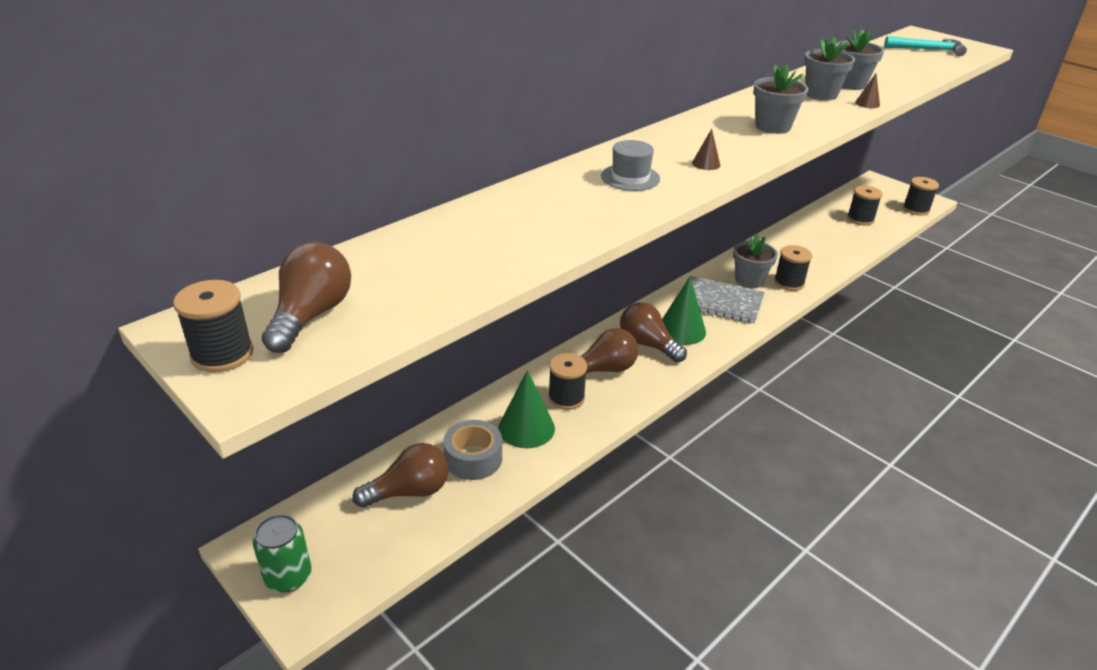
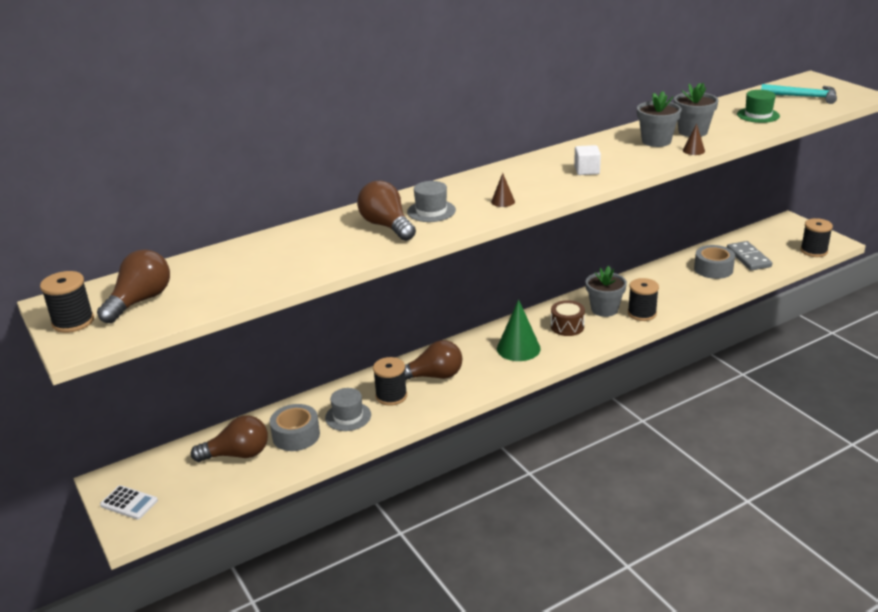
camera: 15 degrees right, 5 degrees down
green can [253,514,311,593] -> white calculator [100,485,158,520]
green cone [498,370,555,448] -> grey hat [325,388,371,431]
brown light bulb [620,302,687,362] -> brown light bulb moved to [357,181,416,241]
grey notebook [690,276,765,323] -> brown drum [551,300,585,336]
grey flower pot [753,64,809,134] -> white cube [574,145,601,175]
black spool [847,186,882,225] -> grey domino [727,241,772,271]
none -> grey tape [694,245,735,279]
none -> green hat [737,90,780,123]

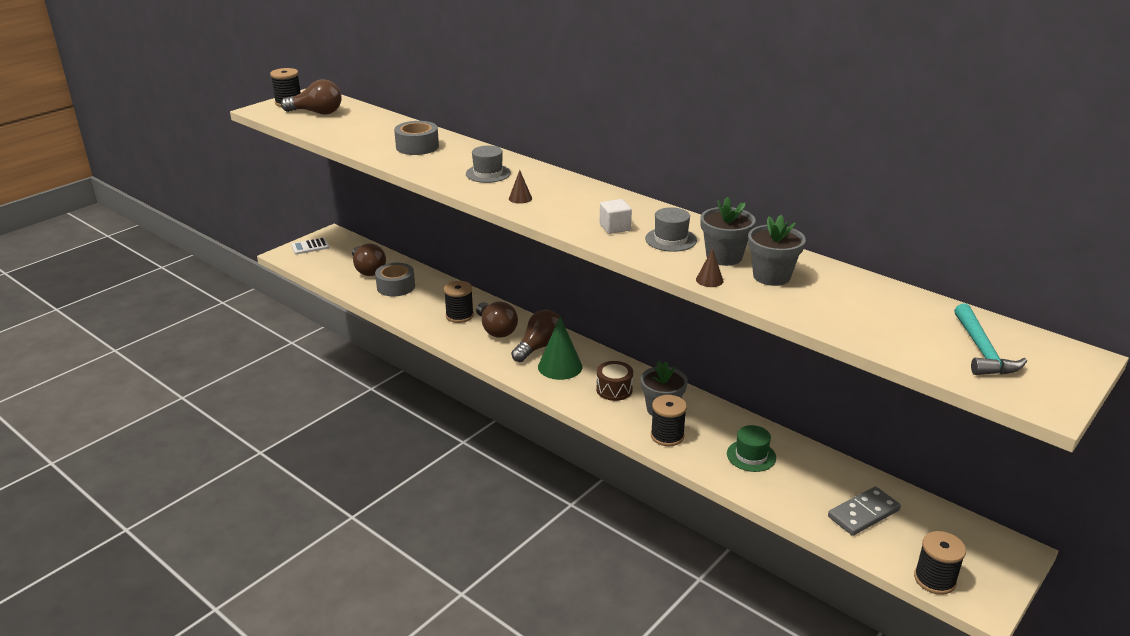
camera: 70 degrees right, 0 degrees up
white calculator [100,485,158,520] -> white calculator turned 60 degrees clockwise [291,238,330,255]
grey hat [325,388,371,431] -> grey hat moved to [645,207,697,252]
brown light bulb [357,181,416,241] -> brown light bulb moved to [511,310,560,362]
grey tape [694,245,735,279] -> grey tape moved to [394,121,439,155]
green hat [737,90,780,123] -> green hat moved to [727,425,776,472]

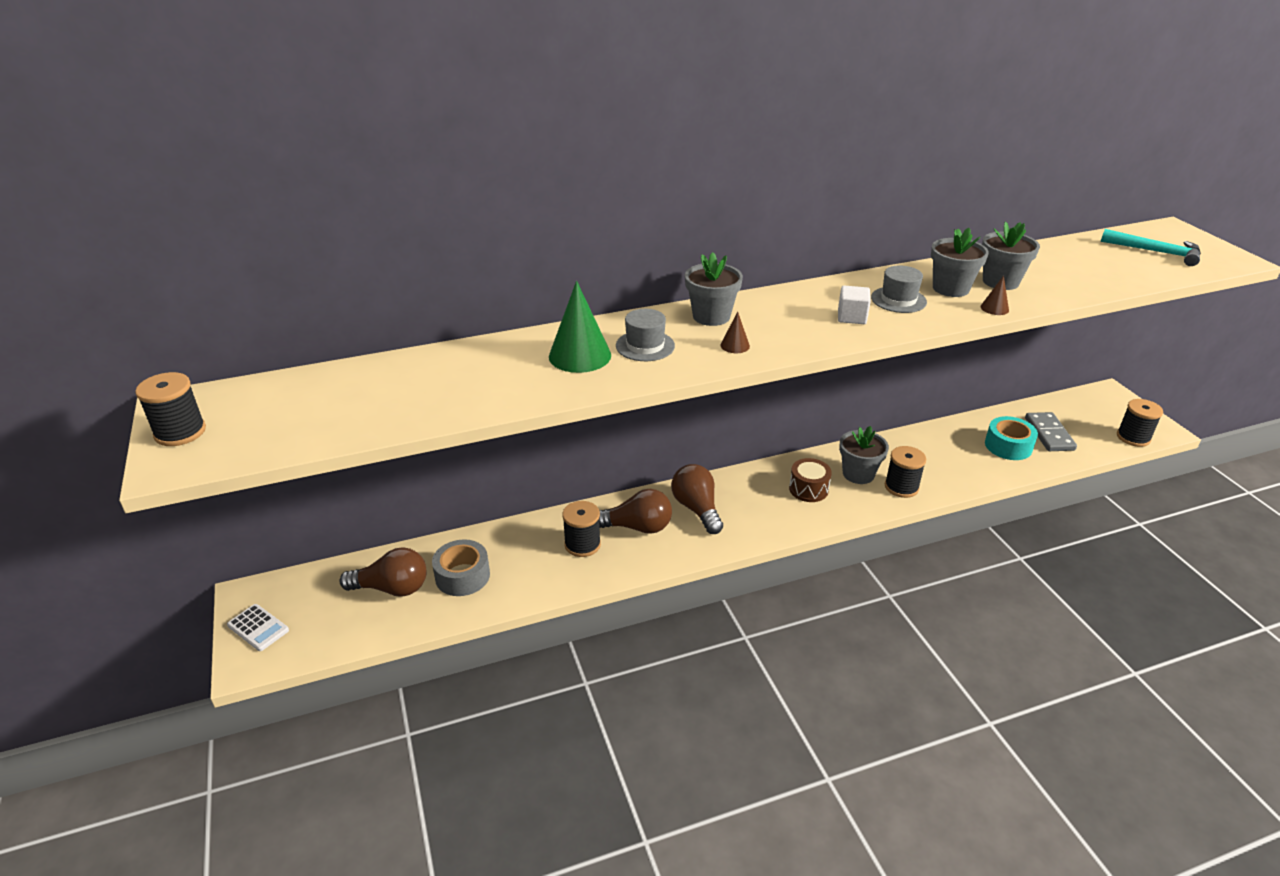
camera: 60 degrees left, 5 degrees up
brown light bulb [281,79,342,115] -> none
white calculator [291,238,330,255] -> white calculator turned 60 degrees counterclockwise [227,604,289,651]
grey tape [394,121,439,155] -> none
green cone [538,317,583,380] -> green cone moved to [549,281,611,373]
green hat [727,425,776,472] -> none
none -> grey flower pot [685,252,743,326]
none -> turquoise tape [985,416,1038,460]

